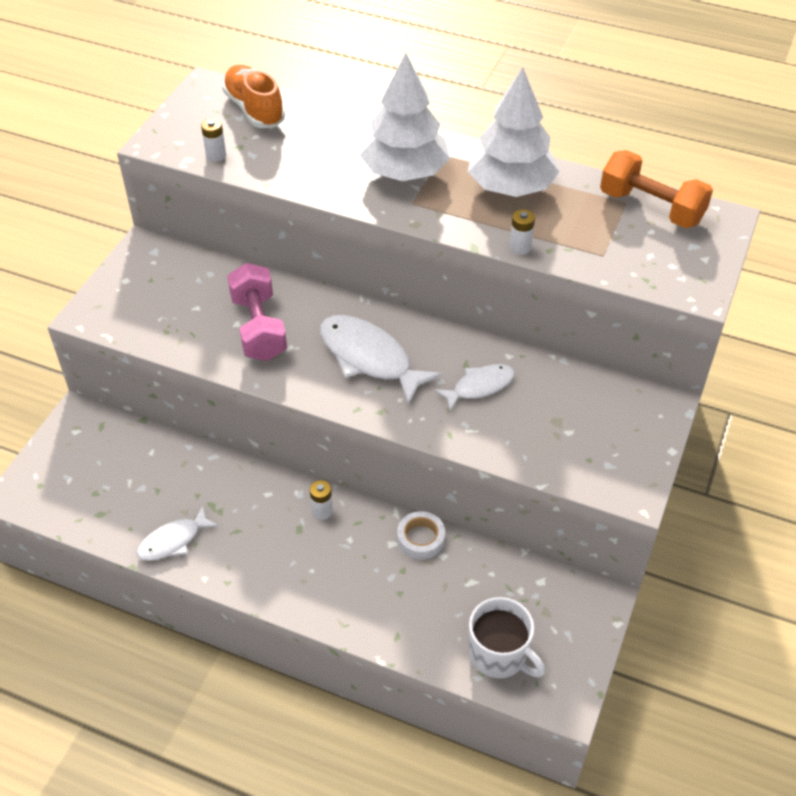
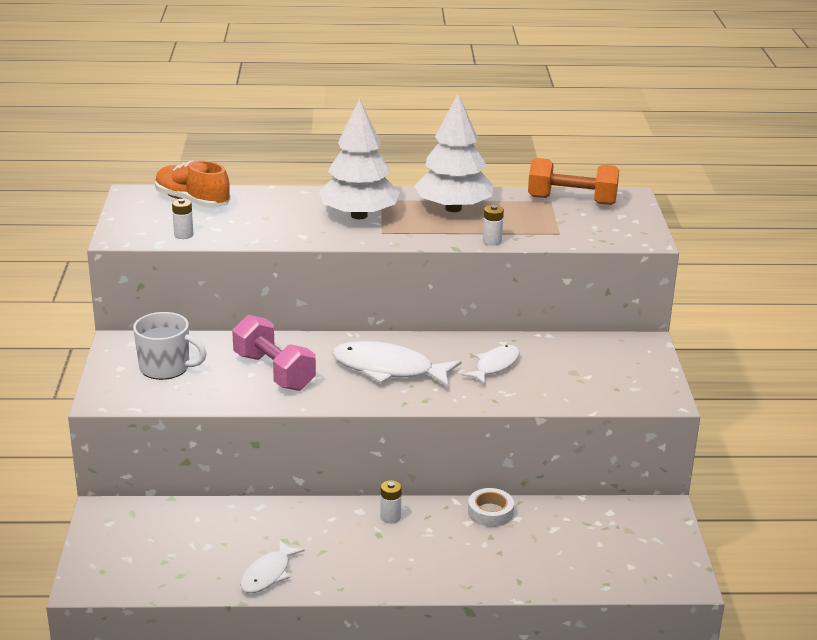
camera: 25 degrees left, 20 degrees down
white mug [469,597,545,678] -> white mug moved to [133,312,207,380]

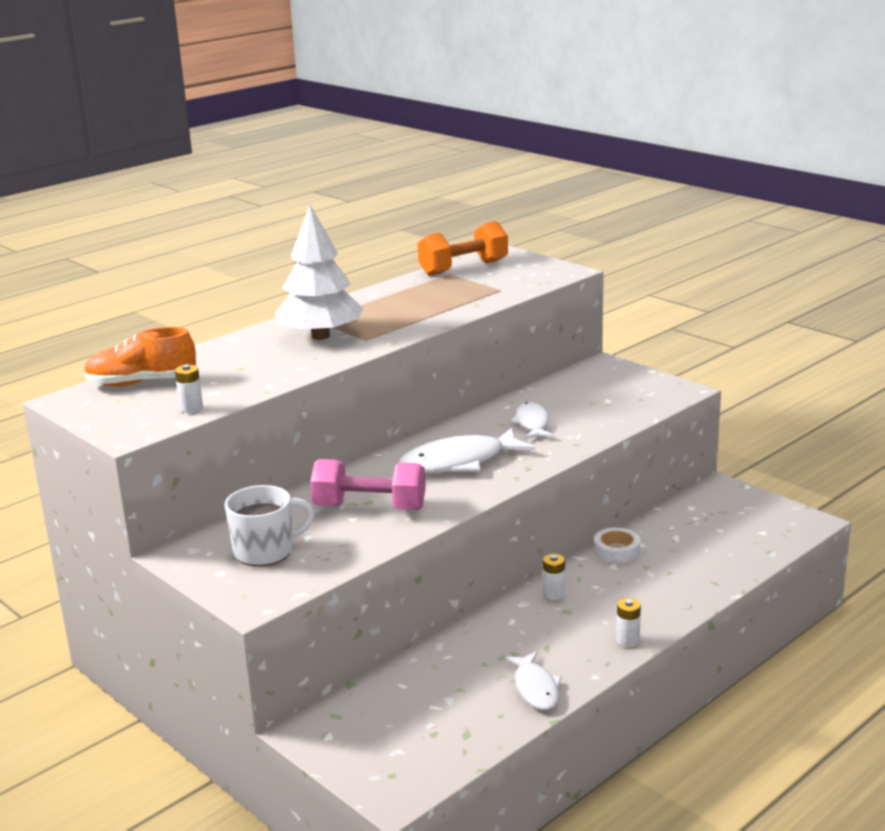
camera: 40 degrees left, 5 degrees down
white tree [414,93,493,212] -> none
white battery [483,205,504,246] -> white battery moved to [616,598,641,647]

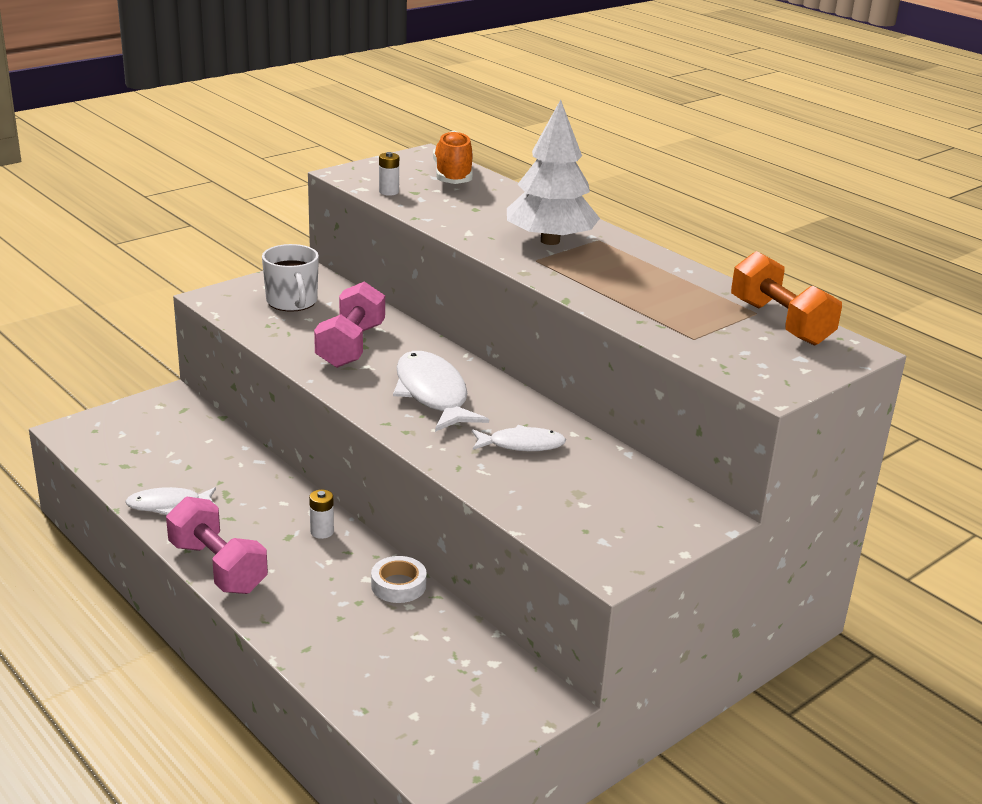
camera: 90 degrees right, 5 degrees up
white battery [616,598,641,647] -> pink dumbbell [166,497,268,594]

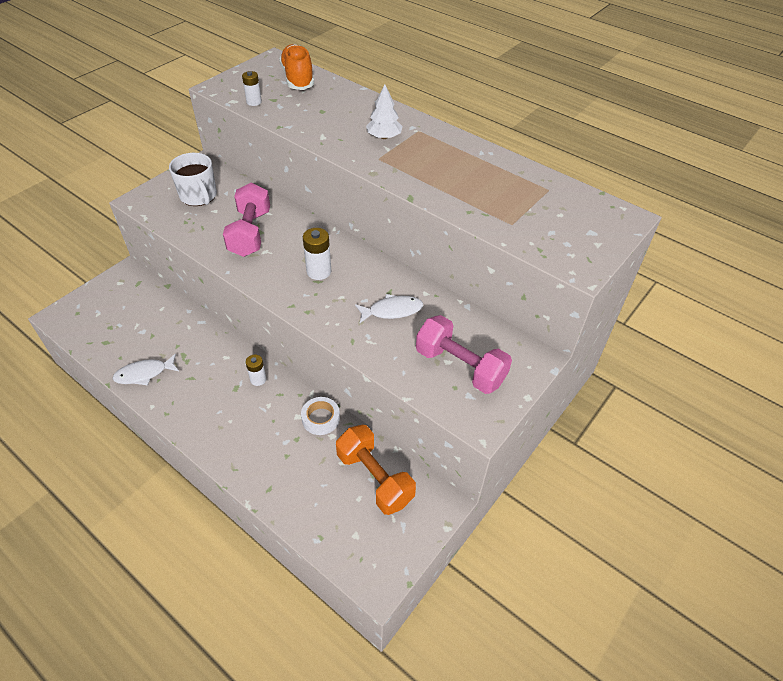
camera: 10 degrees left, 20 degrees up
pink dumbbell [166,497,268,594] -> pink dumbbell moved to [416,315,512,394]
white fish [393,351,489,432] -> white battery [303,228,331,280]
white tree [507,100,600,245] -> white tree [366,84,403,139], size x0.52
orange dumbbell [731,251,842,346] -> orange dumbbell moved to [336,425,416,515]

